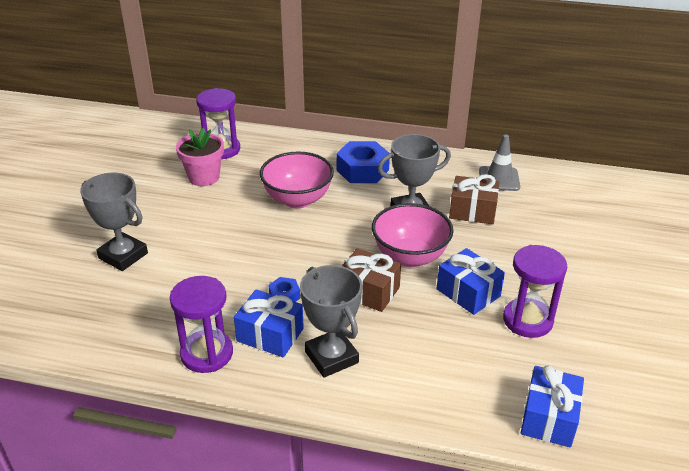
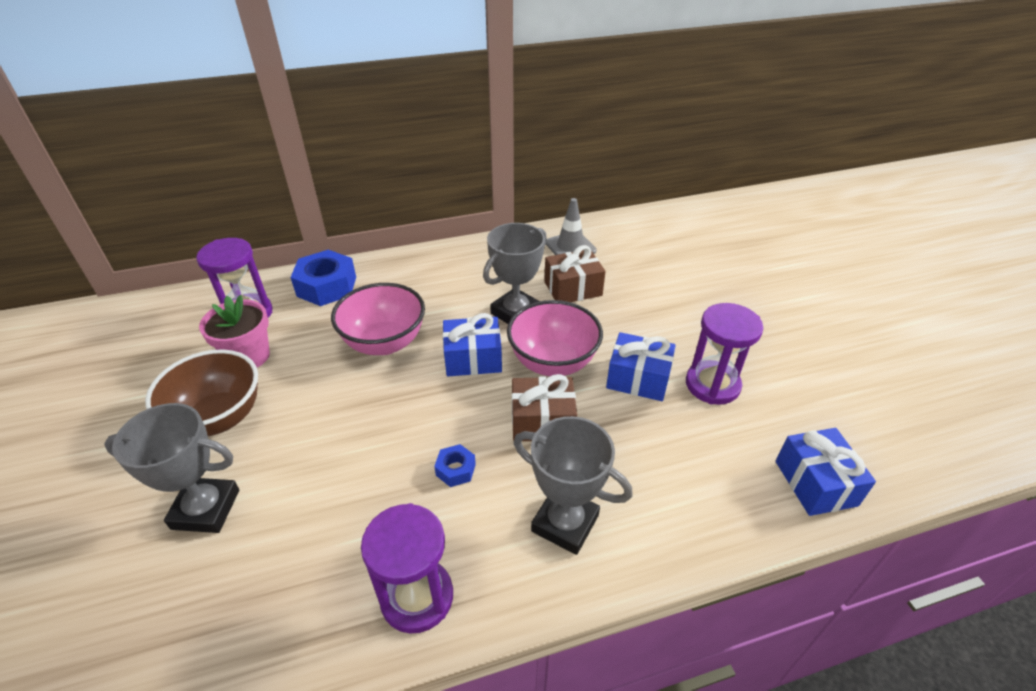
camera: 30 degrees left, 5 degrees up
blue gift [234,289,304,357] -> blue gift moved to [443,313,502,376]
blue nut [336,141,390,183] -> blue nut moved to [290,250,356,306]
none -> brown bowl [145,349,258,436]

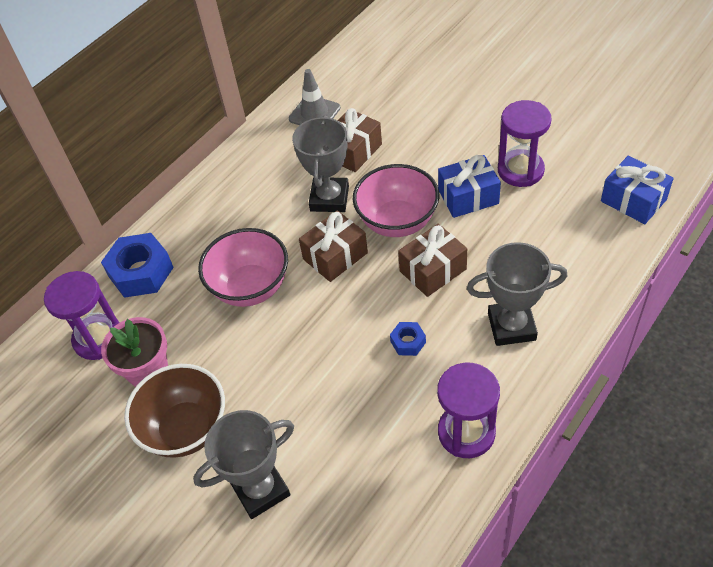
camera: 30 degrees left, 10 degrees up
blue gift [443,313,502,376] -> brown gift [299,210,368,282]

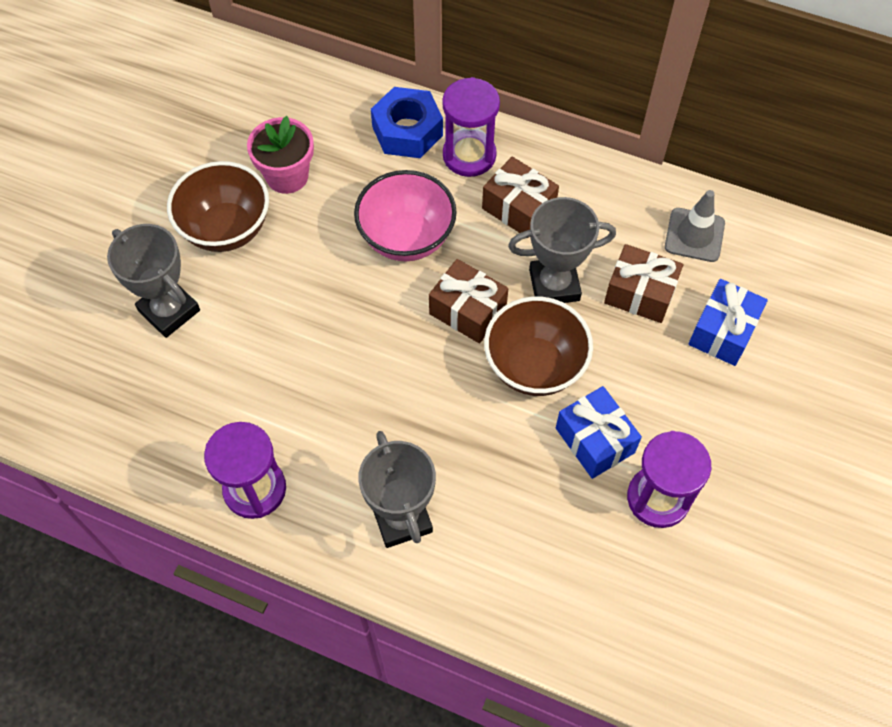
camera: 70 degrees right, 10 degrees up
purple hourglass [44,271,120,360] -> purple hourglass moved to [442,77,500,177]
pink bowl [353,164,439,237] -> brown bowl [484,296,593,396]
blue nut [390,322,426,356] -> none
brown gift [398,224,467,297] -> brown gift moved to [482,156,559,238]
blue gift [601,155,674,224] -> blue gift moved to [688,279,768,366]

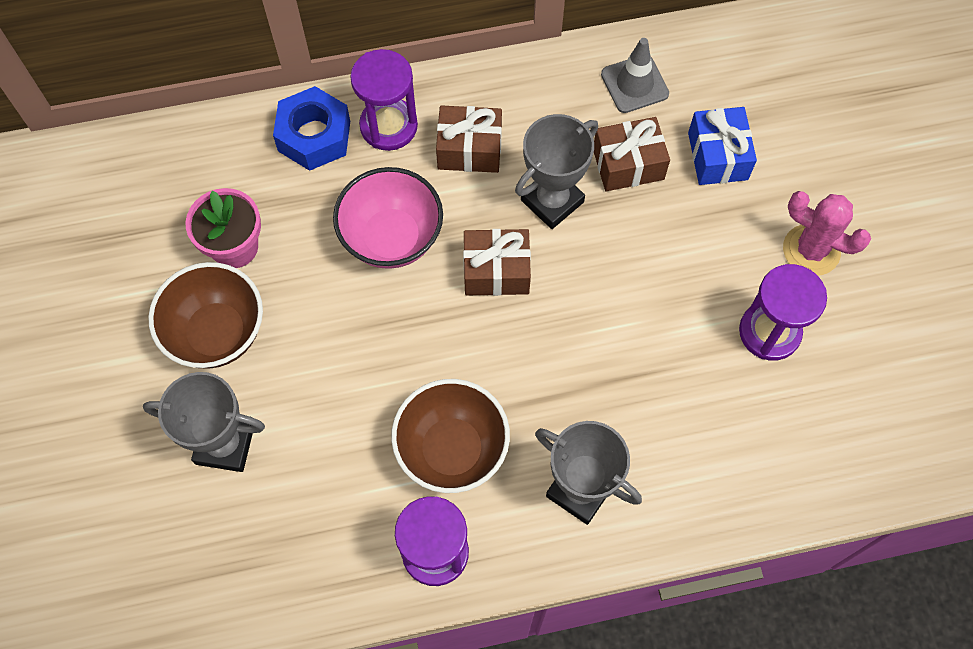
camera: 35 degrees left, 5 degrees up
brown bowl [484,296,593,396] -> brown bowl moved to [391,379,510,493]
blue gift [556,386,642,479] -> none
none -> pink cactus [783,191,871,276]

